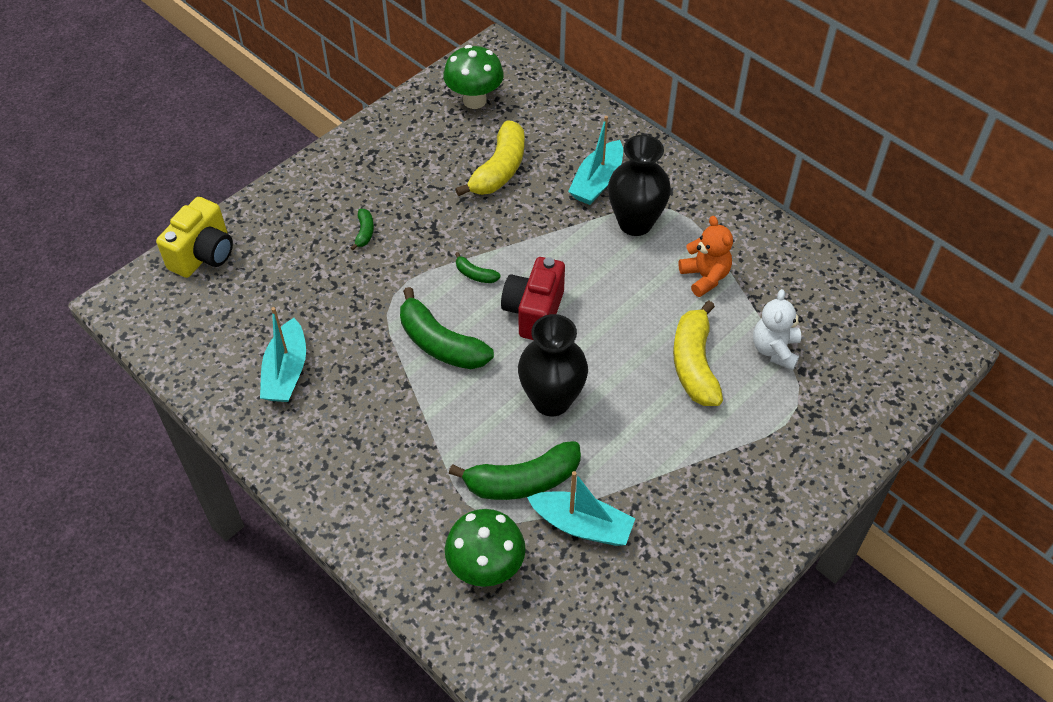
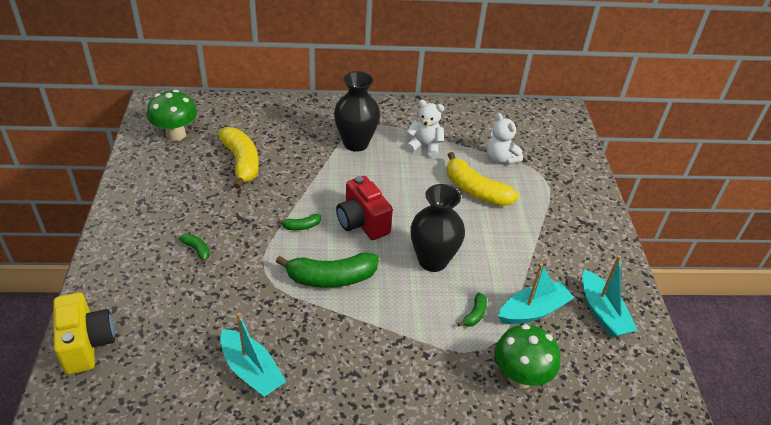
camera: 50 degrees left, 10 degrees down
green banana [449,441,581,500] -> green banana [458,292,487,327], size x0.46
turquoise boat [568,116,623,205] -> turquoise boat moved to [582,255,637,337]
orange teddy bear [679,216,733,297] -> white teddy bear [406,100,445,158]

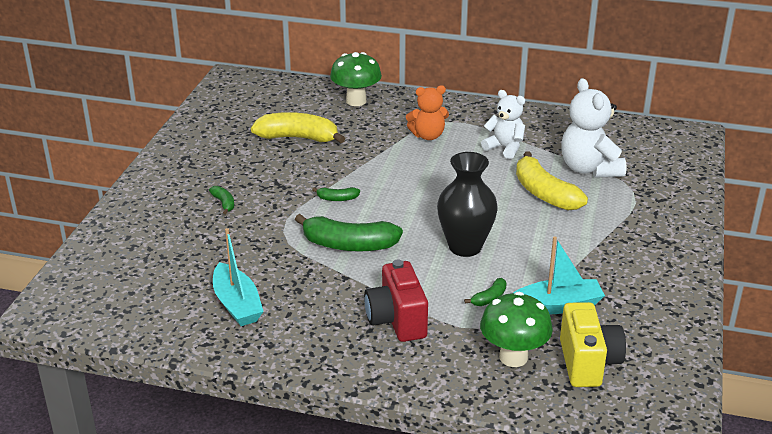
camera: 20 degrees right, 10 degrees down
yellow camera [54,293,115,375] -> yellow camera moved to [560,302,626,387]
green mushroom [147,90,197,141] -> green mushroom moved to [330,52,382,106]
yellow banana [218,127,259,189] -> yellow banana turned 75 degrees counterclockwise [251,112,345,143]
black vase [334,71,380,152] -> orange teddy bear [406,85,449,140]
red camera [336,176,393,240] -> red camera moved to [364,260,428,342]
white teddy bear [487,113,523,165] -> white teddy bear [561,78,627,178], size x1.53
turquoise boat [582,255,637,337] -> none

